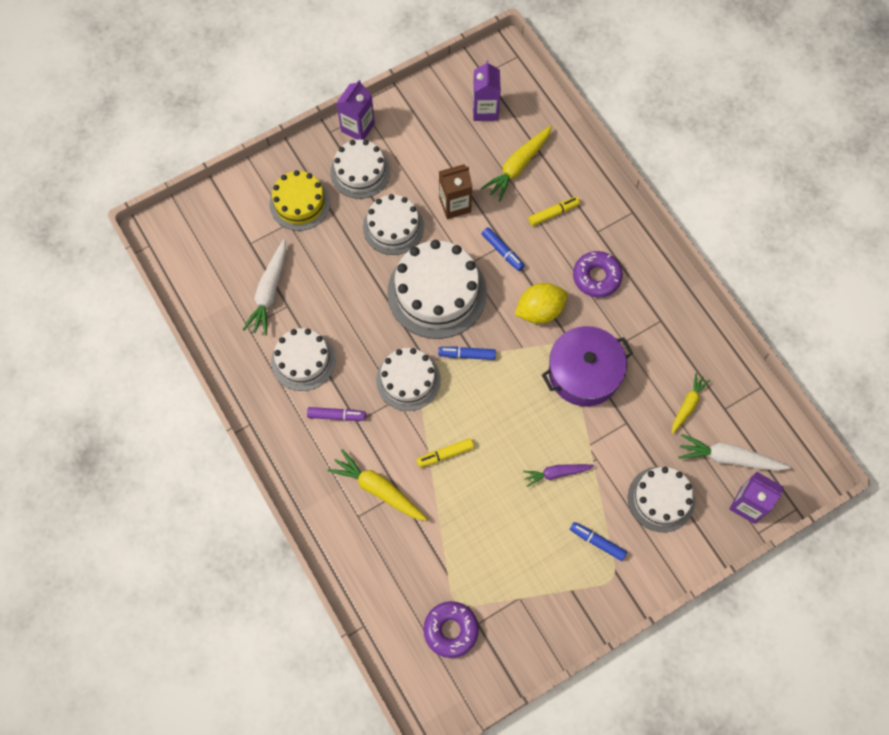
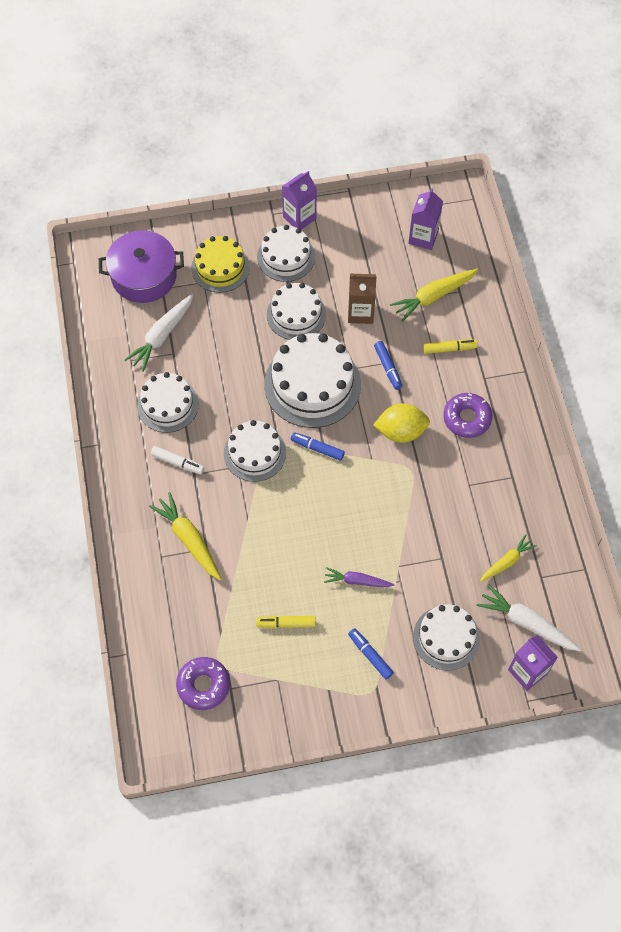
camera: 20 degrees right, 5 degrees down
purple marker [307,407,366,421] -> white marker [151,446,204,474]
yellow marker [416,438,474,468] -> yellow marker moved to [256,616,316,628]
purple pot [542,326,633,406] -> purple pot moved to [99,231,184,303]

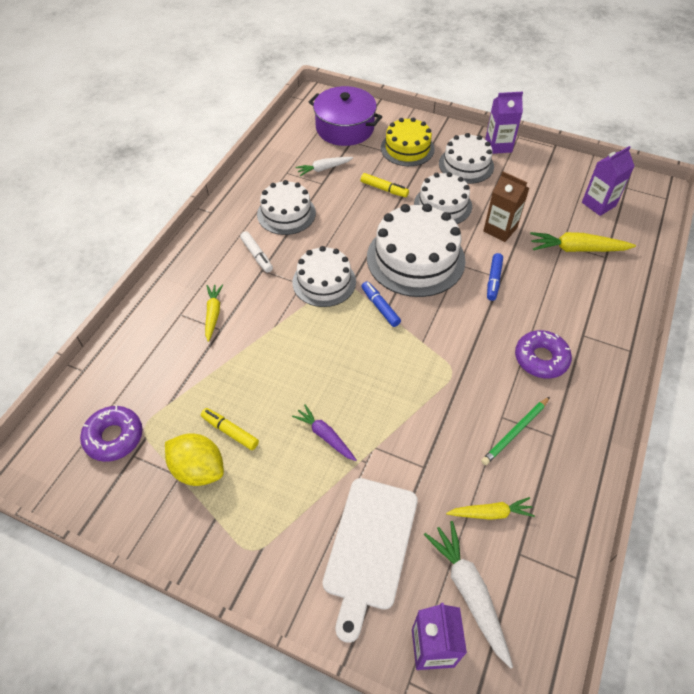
camera: 35 degrees right, 10 degrees down
white carrot [124,293,194,372] -> white carrot [295,157,353,176], size x0.64
yellow carrot [149,492,221,580] -> yellow carrot [205,285,223,342], size x0.64
blue marker [348,628,394,679] -> none
yellow lemon [373,403,430,443] -> yellow lemon moved to [165,434,224,486]
white cake [413,604,480,670] -> white cutting board [323,478,418,643]
yellow marker [423,340,478,354] -> yellow marker moved to [361,173,409,197]
none -> green pencil [481,397,550,465]

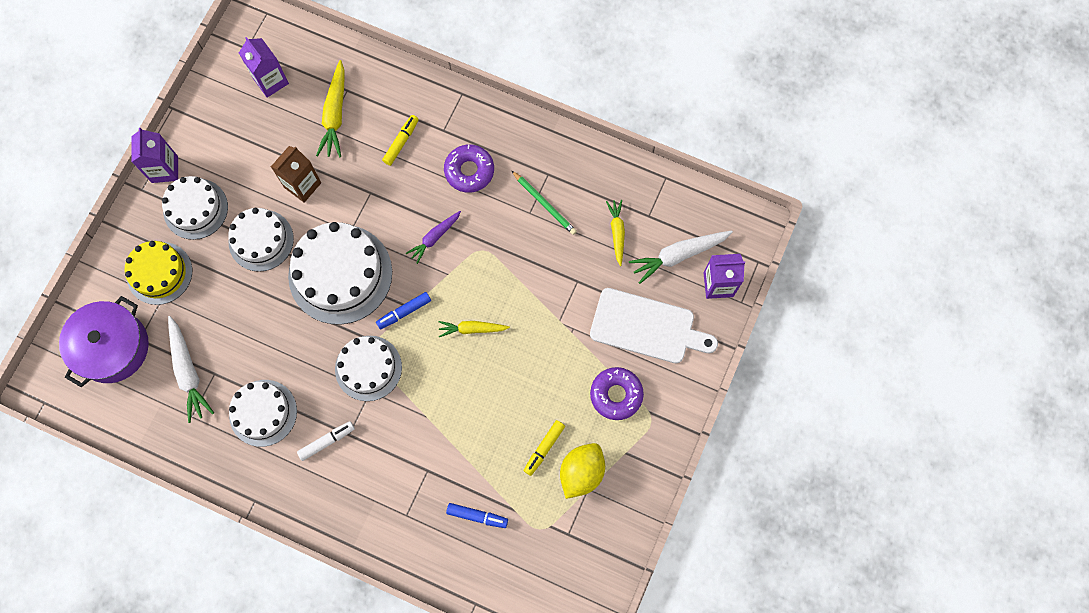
camera: 90 degrees left, 20 degrees up
purple donut [80,406,142,462] -> purple donut moved to [590,367,644,420]
yellow carrot [205,285,223,342] -> yellow carrot moved to [439,321,510,337]
purple carrot [292,404,356,461] -> purple carrot moved to [406,211,461,264]
white carrot [295,157,353,176] -> white carrot [168,316,214,423], size x1.56
yellow marker [361,173,409,197] -> yellow marker moved to [382,115,419,166]
blue marker [487,253,503,301] -> blue marker moved to [446,503,508,528]

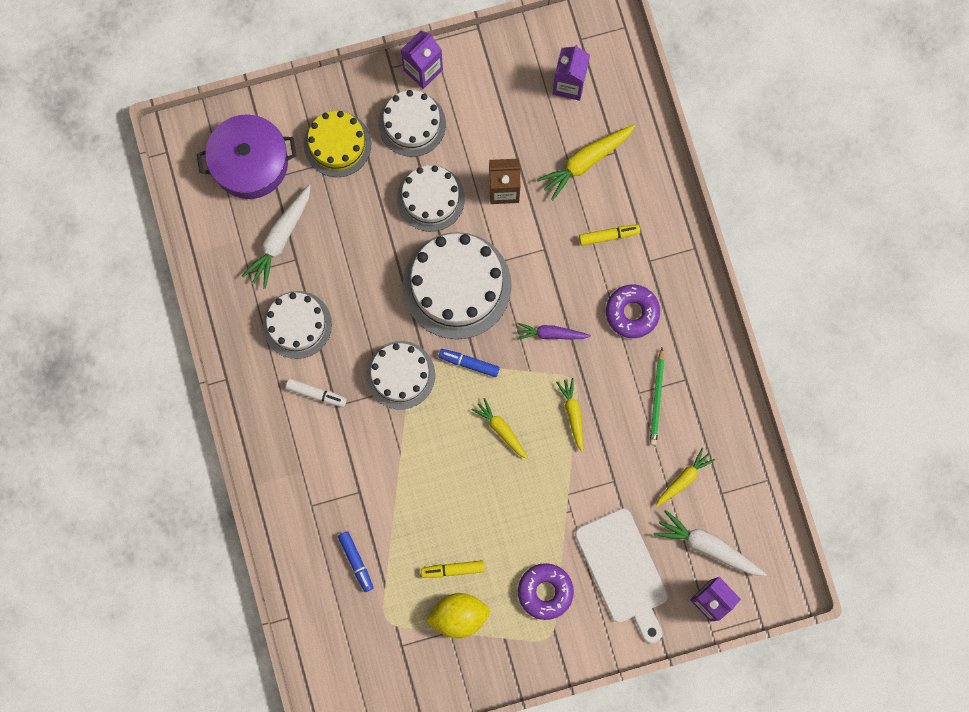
camera: 50 degrees right, 5 degrees up
none -> yellow carrot [556,378,583,452]

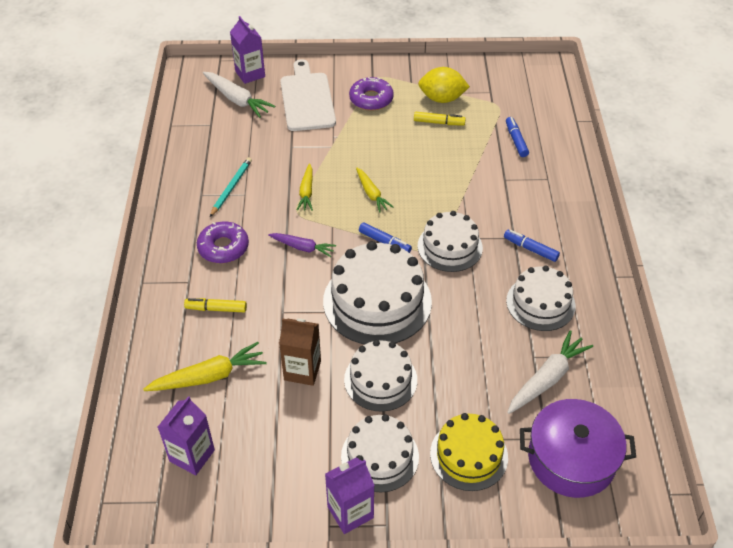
camera: 165 degrees left, 30 degrees down
white marker [286,379,347,407] -> blue marker [504,230,560,262]
green pencil [650,348,664,445] -> turquoise pencil [210,157,252,217]
yellow carrot [656,448,715,507] -> none

